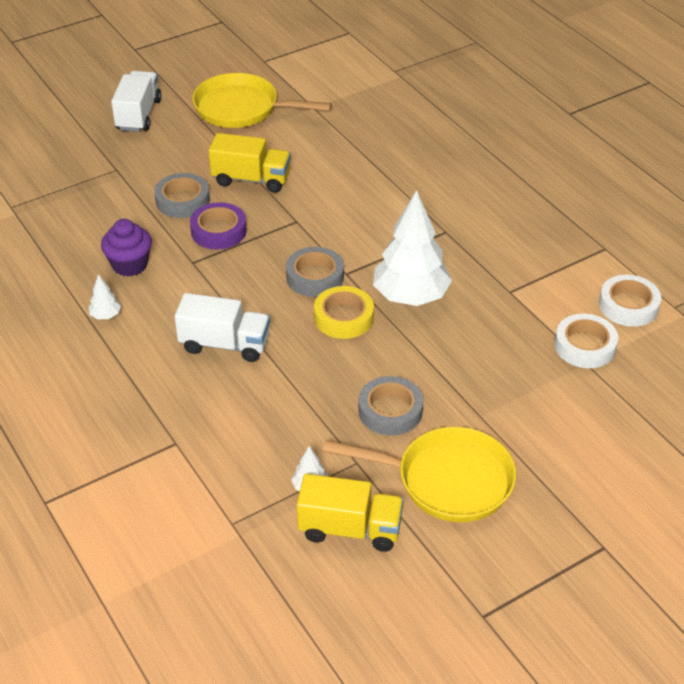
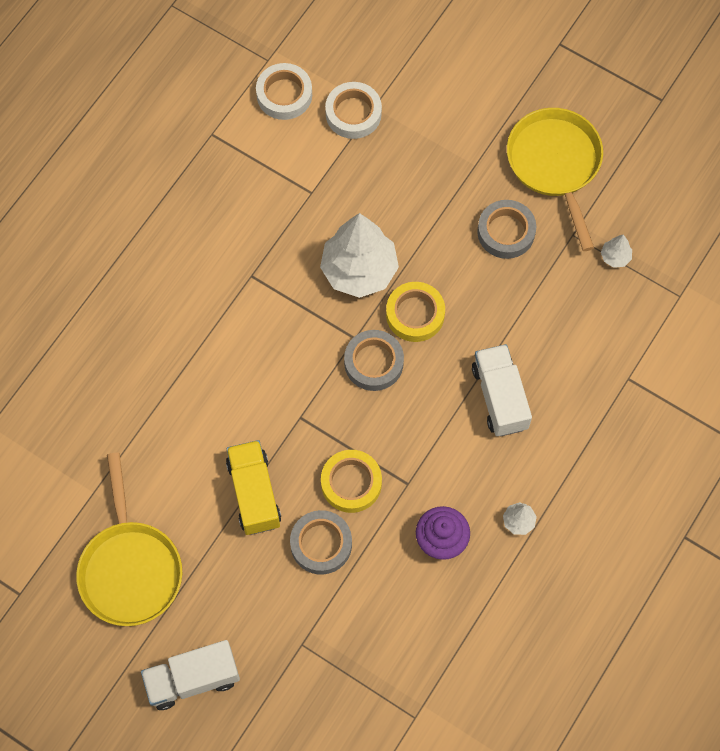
camera: 115 degrees left, 25 degrees up
purple tape [190,202,247,250] -> yellow tape [321,450,382,513]
yellow truck [297,474,404,552] -> none

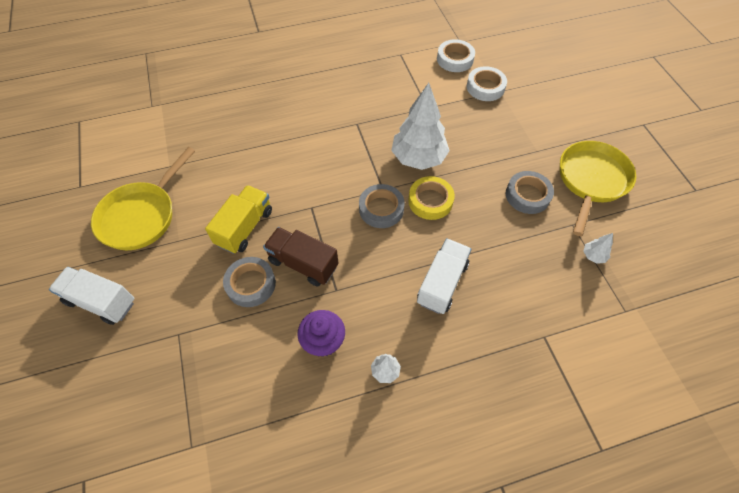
camera: 40 degrees right, 10 degrees down
yellow tape [321,450,382,513] -> brown truck [263,227,339,287]

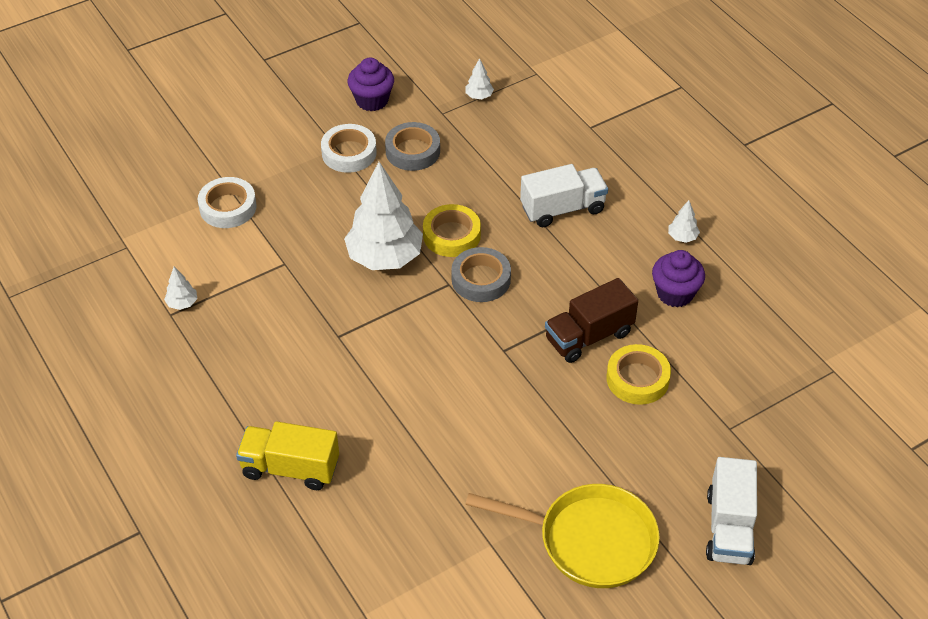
camera: 105 degrees left, 10 degrees down
yellow truck [205,185,272,254] -> yellow truck moved to [236,421,339,490]
grey tape [223,257,276,307] -> yellow tape [607,344,671,405]
brown truck [263,227,339,287] -> brown truck turned 45 degrees clockwise [545,278,638,363]
white truck [417,238,471,314] -> white truck turned 150 degrees clockwise [520,164,608,227]
white tape [437,39,475,72] -> white tape moved to [321,124,377,173]
yellow pan [560,141,636,236] -> purple cupcake [348,57,394,111]
none -> white tree [164,267,197,310]

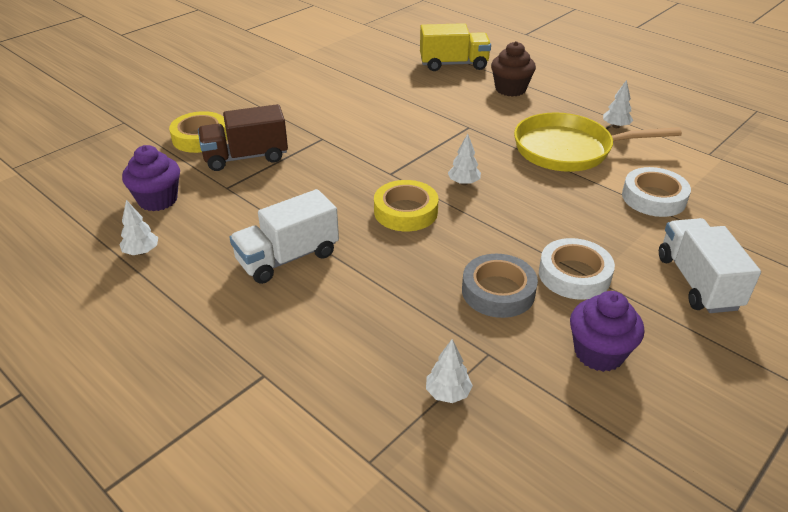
camera: 165 degrees right, 10 degrees down
white tree [344,162,423,270] -> white tree [448,134,481,185], size x0.41
grey tape [451,247,511,302] -> none
yellow pan [465,484,660,588] -> yellow pan moved to [514,112,682,172]
brown truck [545,278,638,363] -> brown truck turned 150 degrees counterclockwise [198,104,288,171]
white truck [706,457,757,565] -> white truck moved to [659,218,761,313]
none -> brown cupcake [491,41,536,97]

